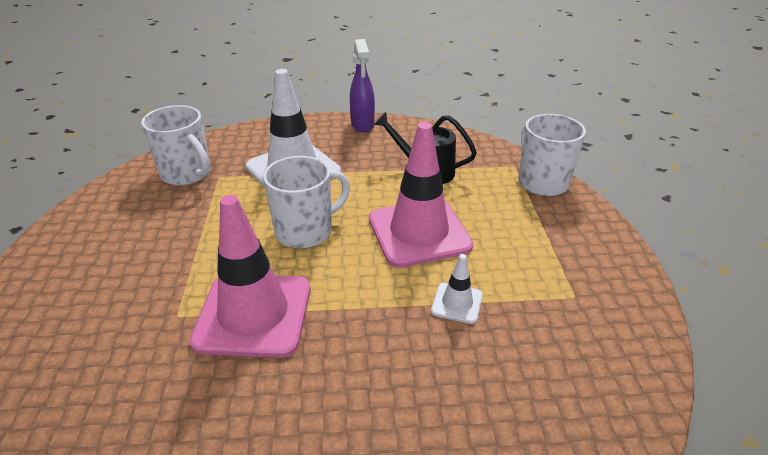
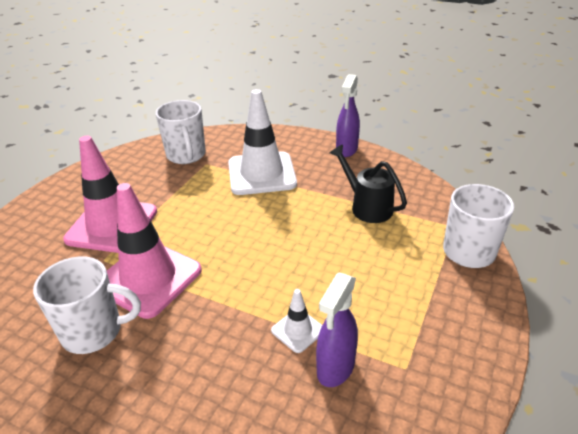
camera: 30 degrees right, 0 degrees up
white mug [263,156,350,249] -> white mug moved to [33,256,141,354]
pink traffic cone [369,122,473,268] -> pink traffic cone moved to [63,136,157,253]
none -> purple spray bottle [316,273,358,387]

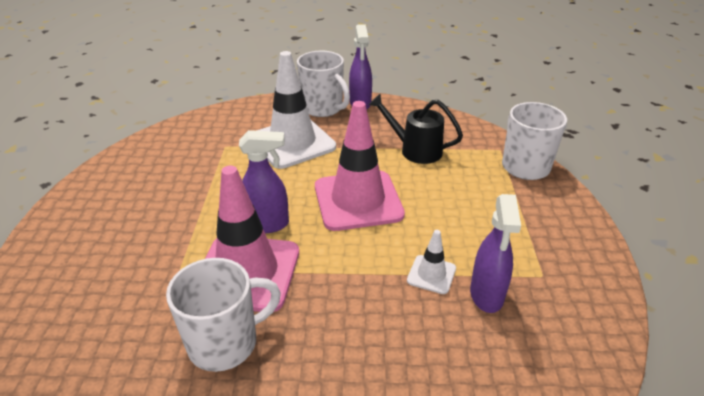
camera: 25 degrees left, 0 degrees up
pink traffic cone [63,136,157,253] -> pink traffic cone moved to [315,101,405,231]
white mug [156,100,206,164] -> white mug moved to [297,51,350,117]
none -> purple spray bottle [239,130,289,233]

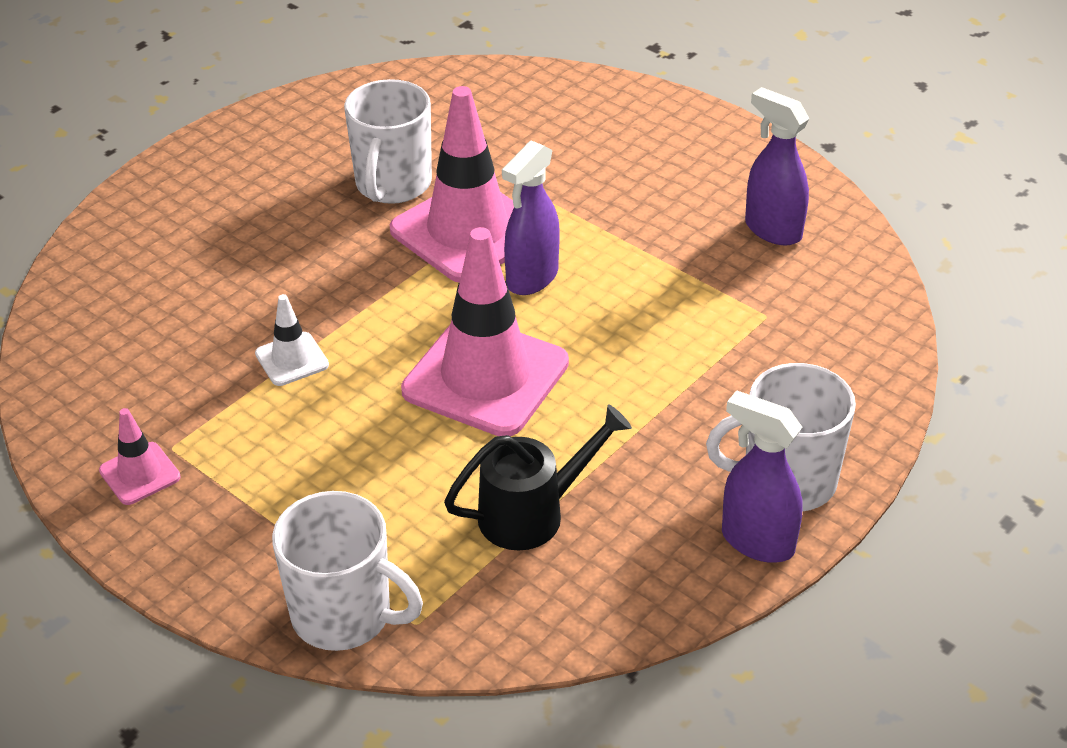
camera: 130 degrees right, 5 degrees up
white traffic cone [256,51,336,169] -> none
purple spray bottle [470,194,521,313] -> purple spray bottle moved to [745,87,810,245]
none -> pink traffic cone [99,408,180,505]

